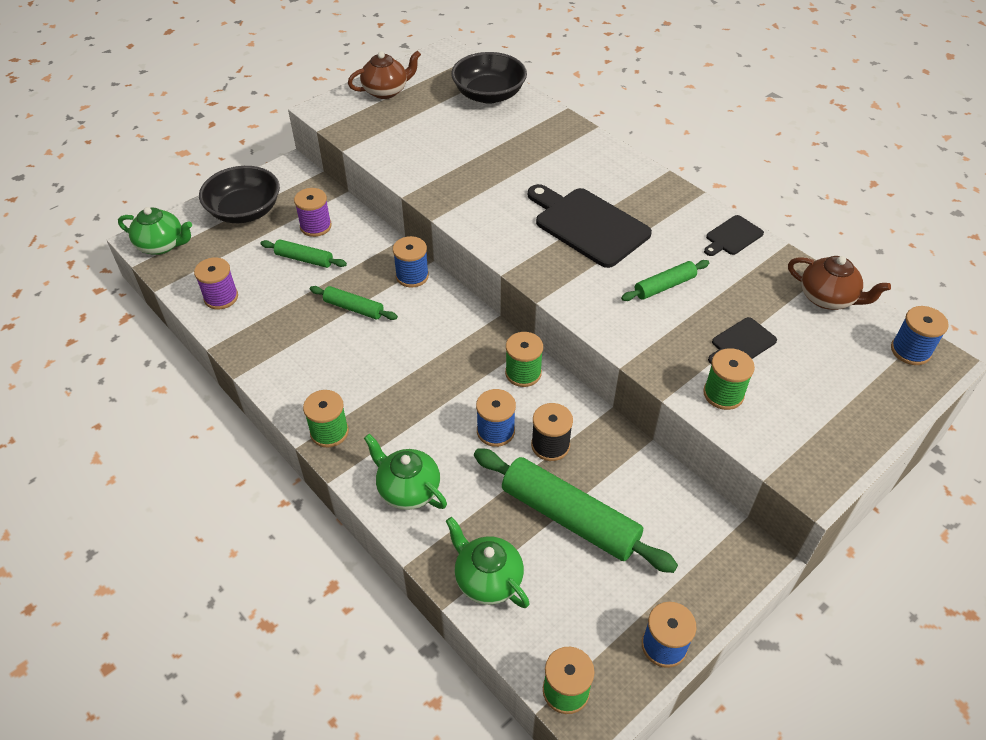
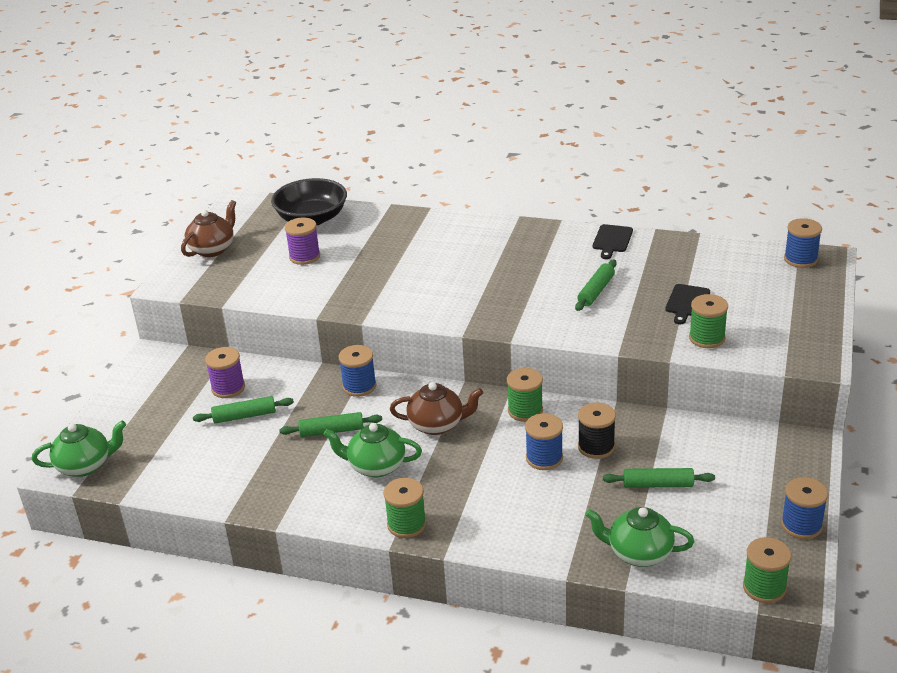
camera: 30 degrees left, 15 degrees down
purple spool [194,257,238,309] -> purple spool moved to [285,217,320,265]
black bowl [199,166,280,223] -> none
green teapot [364,434,447,510] -> green teapot moved to [323,423,422,477]
green rolling pin [474,448,678,573] -> green rolling pin [603,468,715,488], size x0.52
black cutting board [528,184,652,268] -> none
brown teapot [788,256,891,310] -> brown teapot moved to [390,382,483,435]

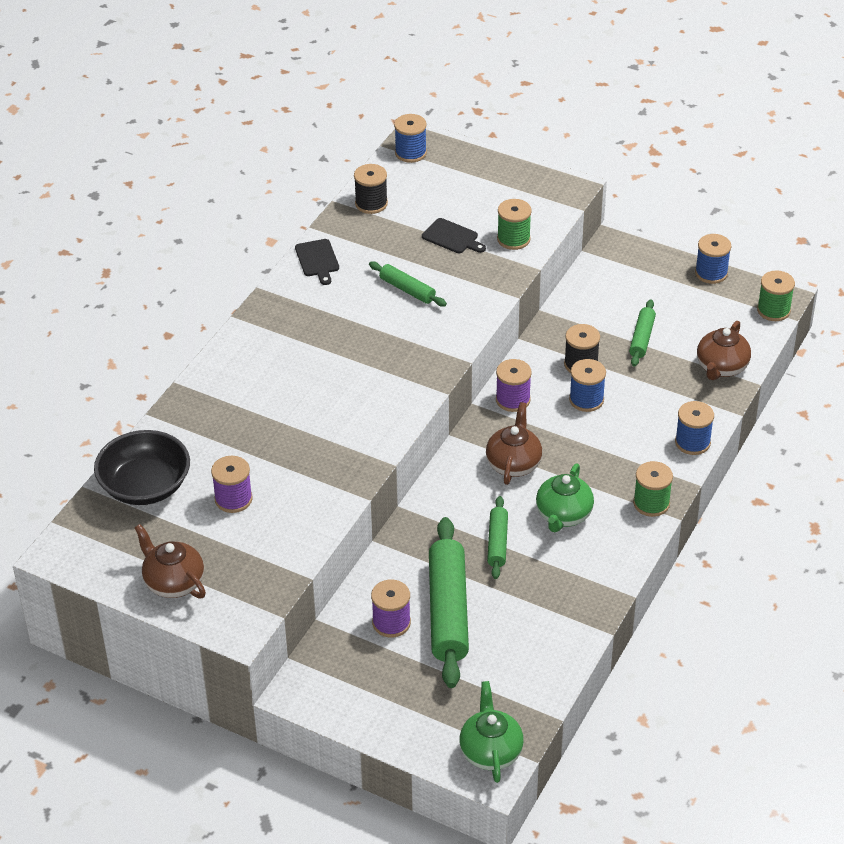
camera: 80 degrees left, 10 degrees up
green rolling pin [193,396,294,423] -> green rolling pin [429,517,469,688], size x1.93
blue spool [339,345,376,397] -> blue spool moved to [675,401,714,455]
green spool [507,368,543,422] -> purple spool [496,359,532,412]
green teapot [585,507,694,567] -> brown teapot [697,321,751,380]
black cutting board [593,224,633,259] -> black cutting board turned 45 degrees clockwise [295,239,339,285]
none -> black spool [354,164,388,214]

